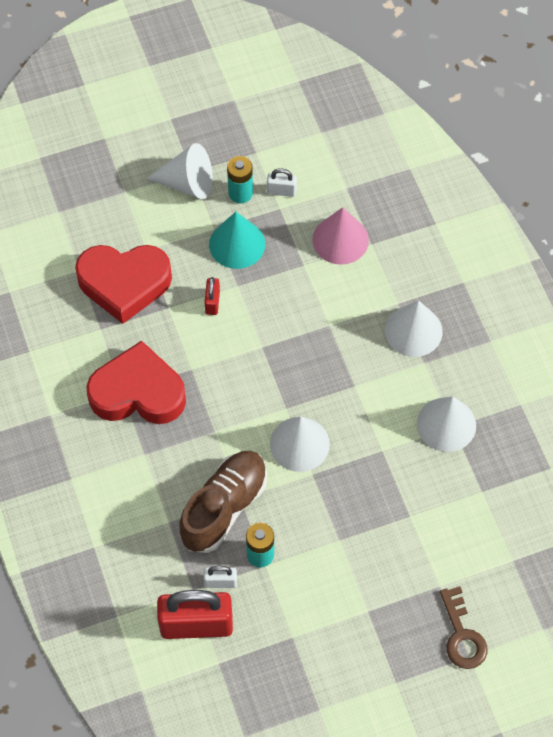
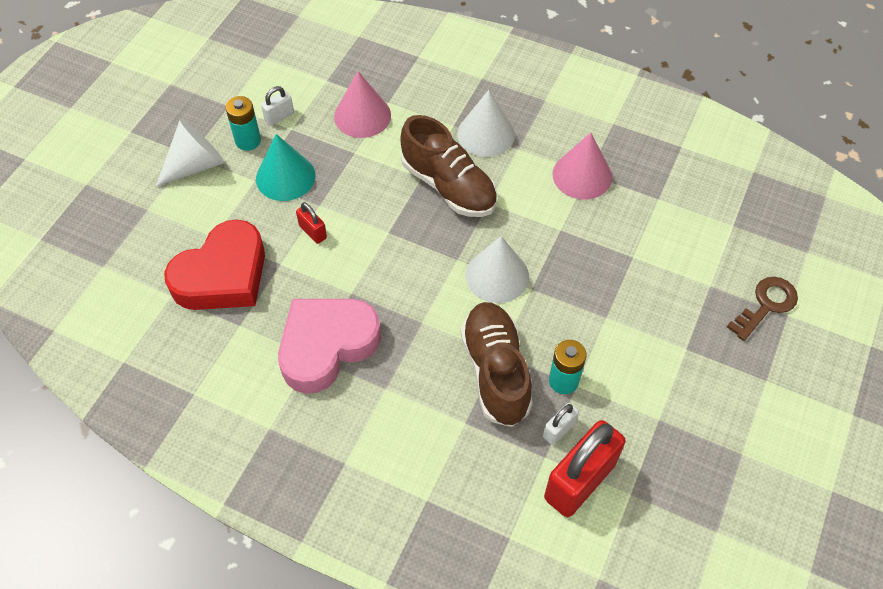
camera: 45 degrees left, 5 degrees down
red heart [86,341,186,424] -> pink heart [278,299,381,394]
white cone [417,396,476,452] -> pink cone [553,133,612,200]
brown key [440,586,487,669] -> brown key turned 75 degrees counterclockwise [727,277,798,341]
none -> brown shoe [400,115,497,217]

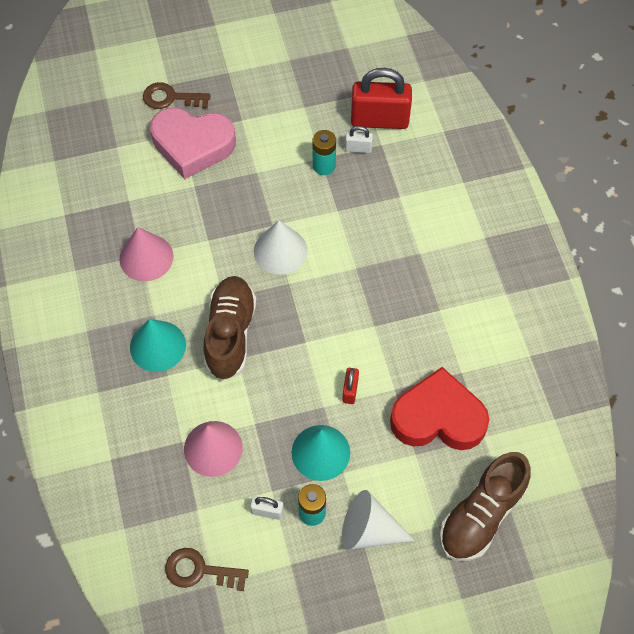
camera: 130 degrees left, 5 degrees up
pink heart [278,299,381,394] -> pink heart moved to [150,108,236,179]
white cone [457,90,515,157] -> turquoise cone [130,319,186,372]
brown shoe [461,302,533,427] -> brown shoe moved to [440,452,531,561]
none -> brown key [165,548,249,591]

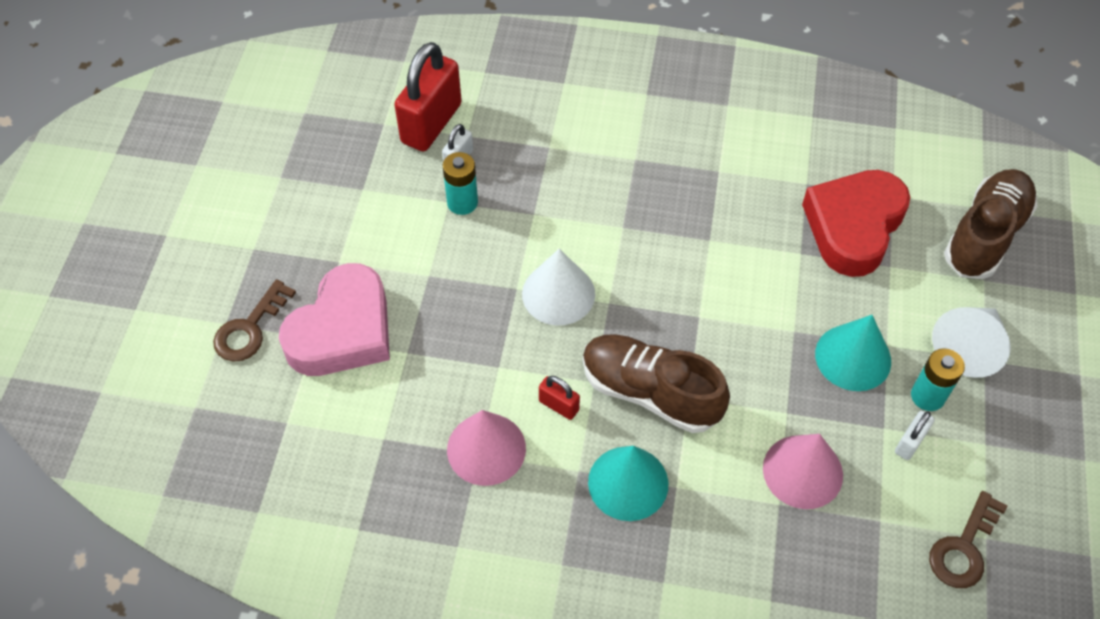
camera: 65 degrees left, 5 degrees down
red padlock [342,368,359,404] -> red padlock moved to [539,376,580,420]
brown shoe [440,452,531,561] -> brown shoe turned 120 degrees counterclockwise [944,169,1038,279]

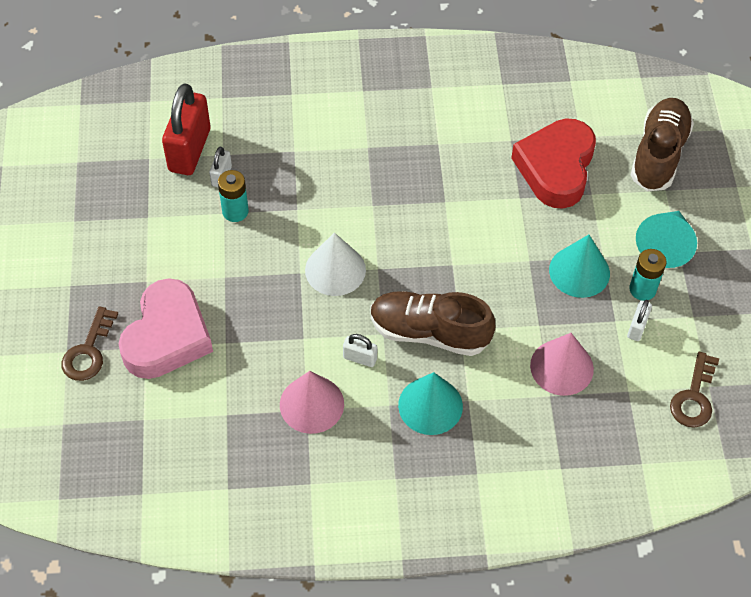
camera: 15 degrees left, 0 degrees up
red padlock [539,376,580,420] -> white padlock [343,334,377,367]
white cone [932,307,1011,378] -> turquoise cone [636,211,697,268]

